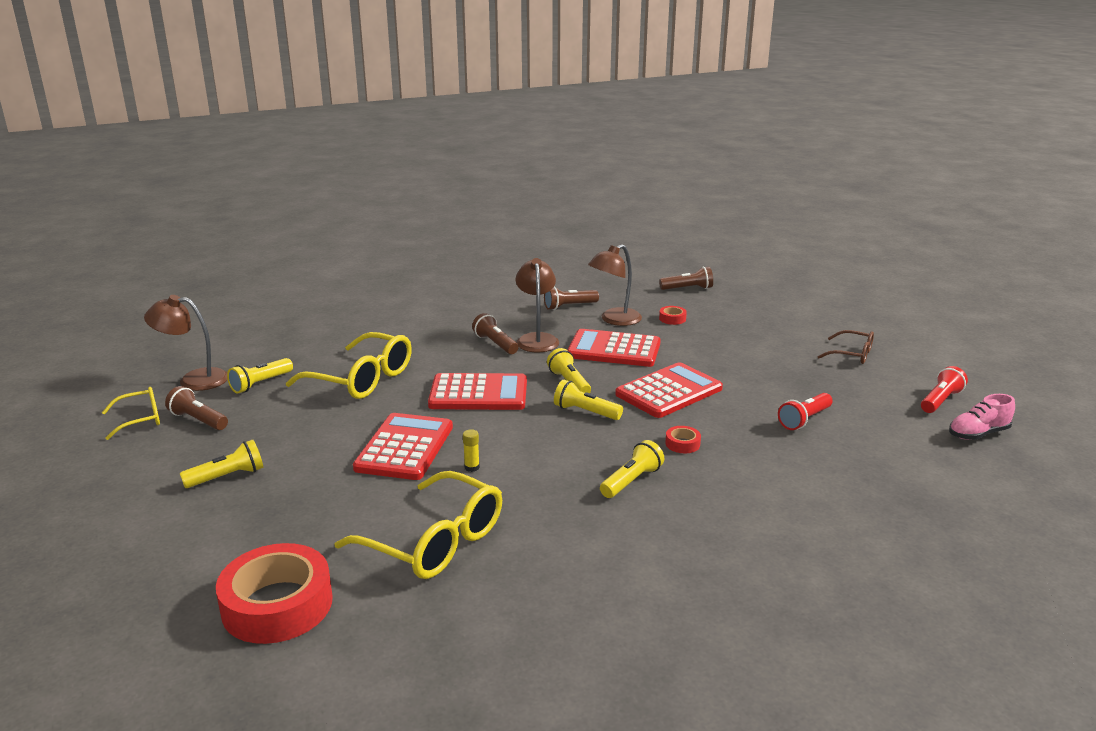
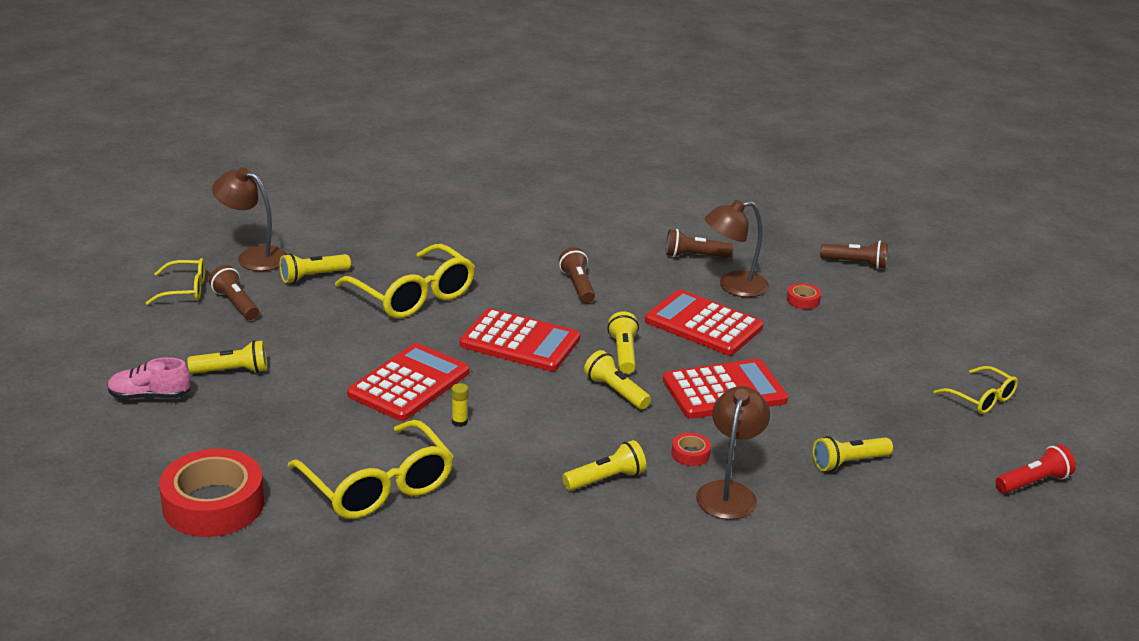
camera: 20 degrees right, 5 degrees up
brown lamp [516,258,559,352] -> brown lamp moved to [696,386,770,520]
red flashlight [778,393,833,430] -> yellow flashlight [813,436,893,472]
brown glasses [817,330,874,364] -> yellow glasses [934,366,1018,414]
pink shoe [949,394,1015,440] -> pink shoe moved to [107,357,191,400]

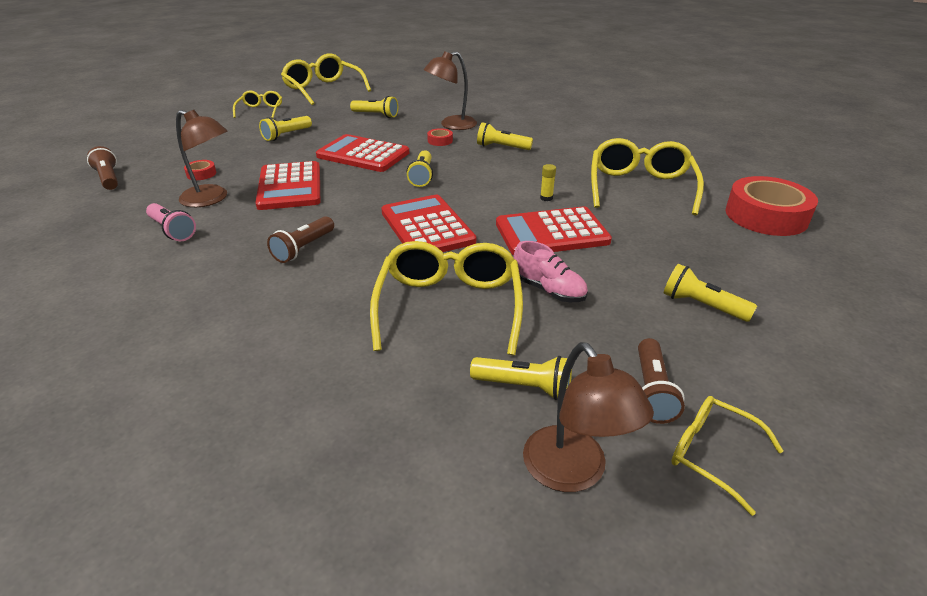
camera: 135 degrees left, 5 degrees up
pink shoe [107,357,191,400] -> pink shoe moved to [513,241,588,302]
yellow flashlight [608,311,639,374] -> yellow flashlight moved to [259,116,312,141]
brown flashlight [665,229,733,258] -> pink flashlight [146,203,196,241]
red flashlight [995,444,1076,494] -> yellow glasses [281,54,371,105]

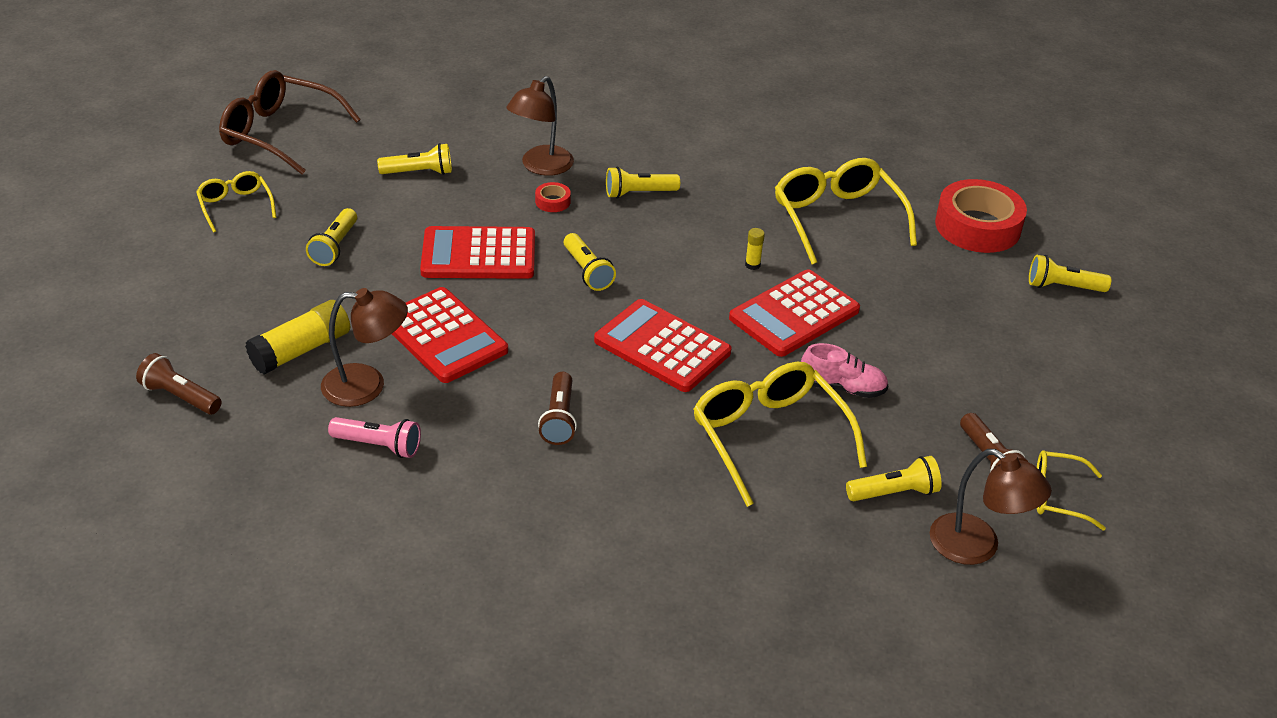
camera: 30 degrees left, 5 degrees up
red tape [184,160,216,180] -> yellow glue stick [245,300,350,374]
yellow glasses [281,54,371,105] -> brown glasses [219,70,361,174]
yellow flashlight [664,264,757,322] -> yellow flashlight moved to [1029,255,1111,292]

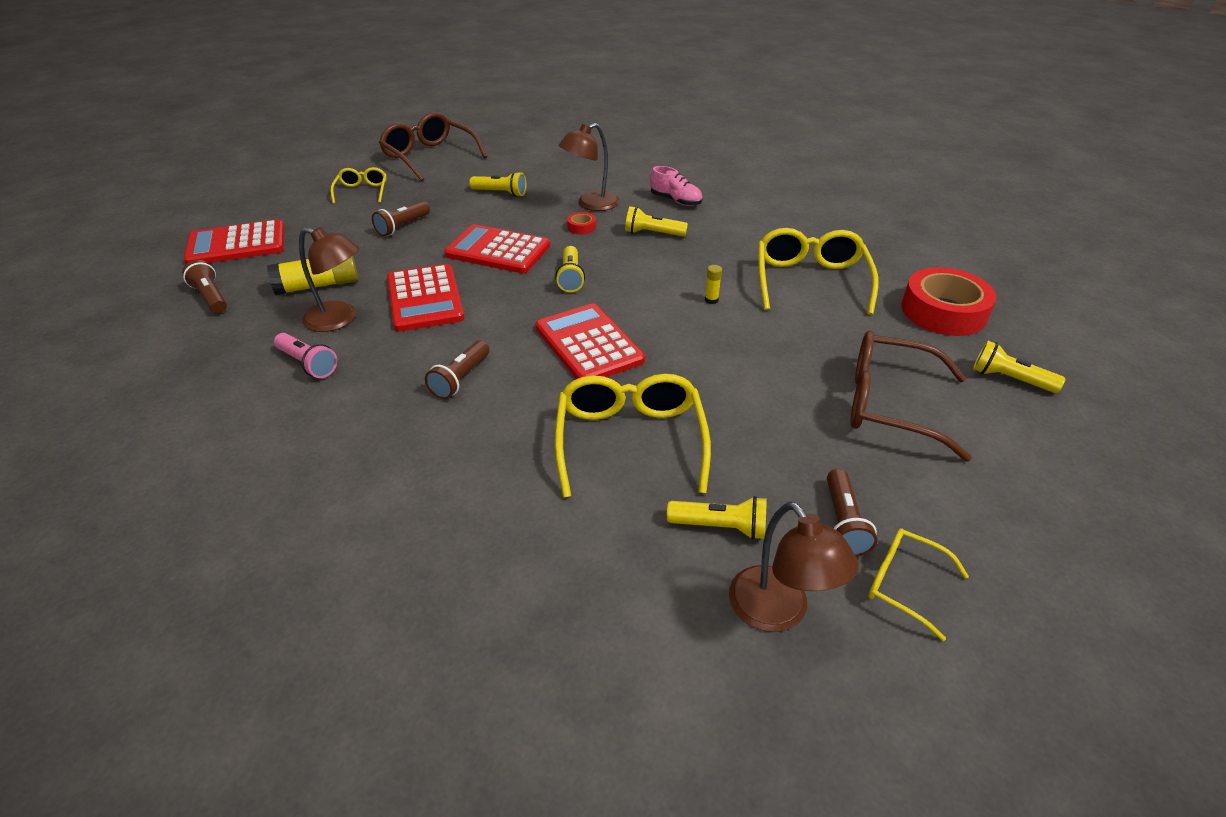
camera: 25 degrees right, 0 degrees up
yellow flashlight [306,208,357,266] -> brown flashlight [372,201,430,236]
red calculator [729,269,860,357] -> red calculator moved to [183,219,284,264]
pink shoe [801,343,888,398] -> pink shoe moved to [650,166,703,206]
none -> brown glasses [851,331,972,461]

